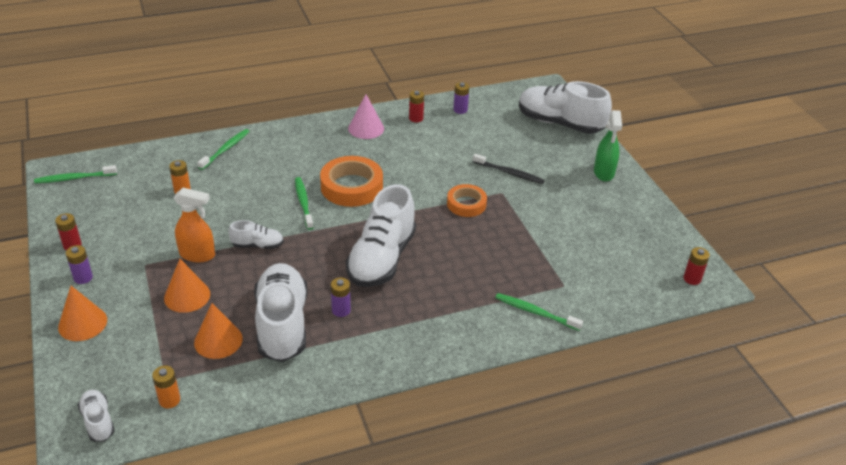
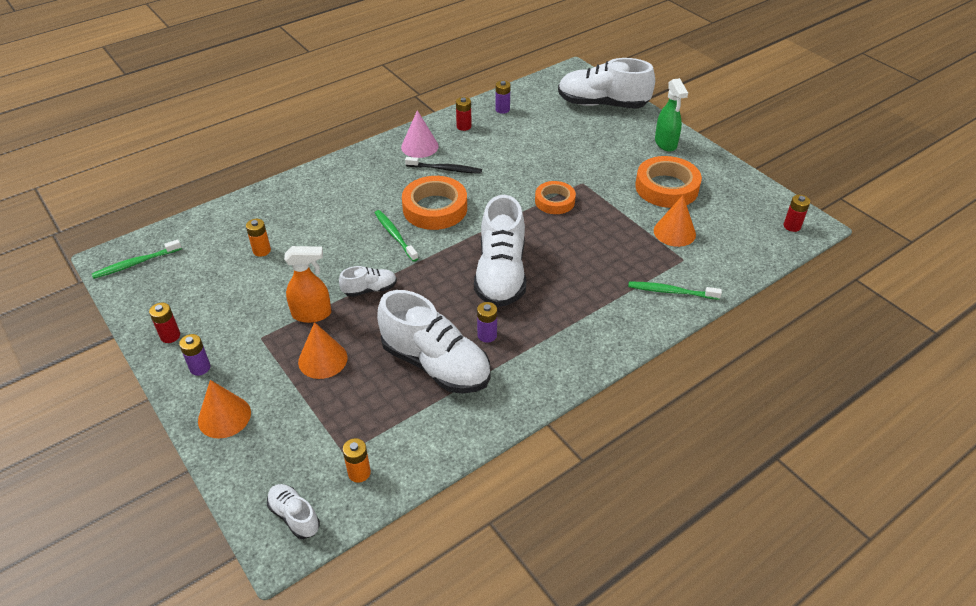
camera: 15 degrees left, 5 degrees up
orange cone [194,303,243,359] -> orange cone moved to [654,195,696,247]
green toothbrush [197,129,250,170] -> none
white shoe [254,263,307,362] -> white shoe turned 150 degrees clockwise [377,290,490,394]
black toothbrush [473,154,545,184] -> black toothbrush moved to [405,157,482,174]
none -> orange tape [635,156,702,208]

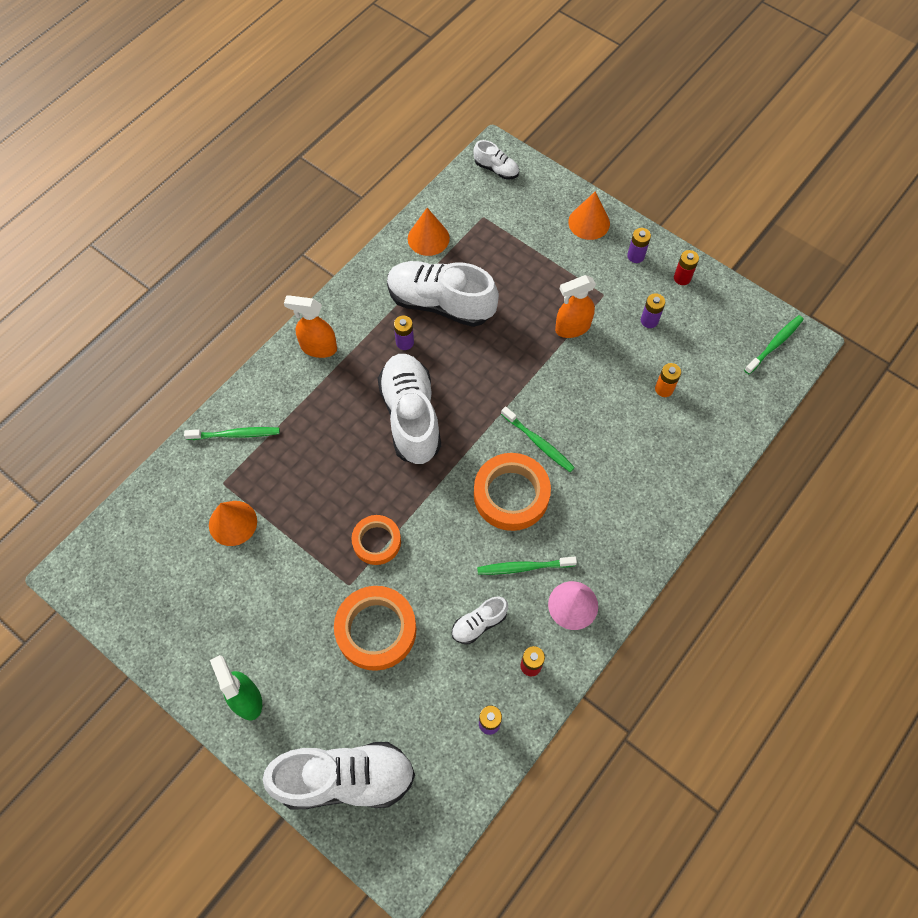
camera: 165 degrees right, 20 degrees up
orange cone [298,322,347,379] -> orange cone moved to [408,208,450,256]
white shoe [339,266,397,297] -> white shoe moved to [452,597,508,644]
orange battery [342,438,371,483] -> none
black toothbrush [405,157,482,174] -> green toothbrush [477,557,577,575]
orange tape [635,156,702,208] -> orange tape moved to [334,586,416,671]
red battery [784,195,810,232] -> none
none -> orange spray bottle [284,295,337,358]
none -> purple battery [641,293,665,328]

